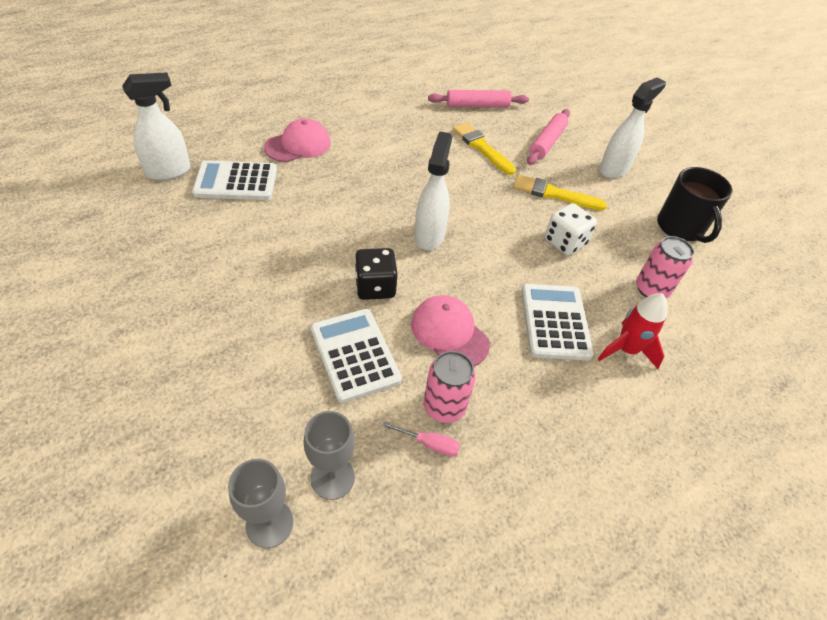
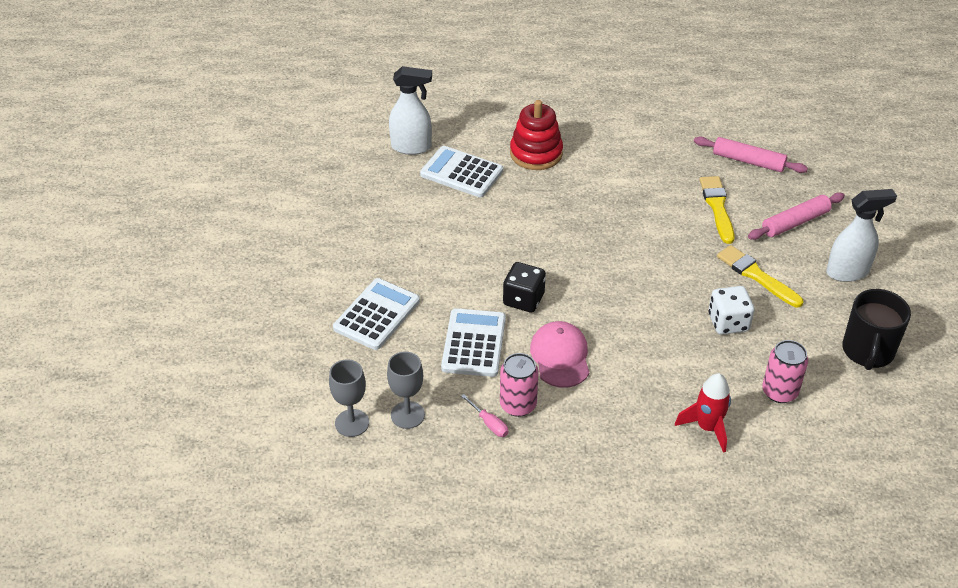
camera: 35 degrees right, 5 degrees down
pink cap [264,118,331,162] -> red stacking toy [510,100,563,170]
white spray bottle [414,131,452,250] -> none
white calculator [521,284,594,360] -> white calculator moved to [333,278,420,350]

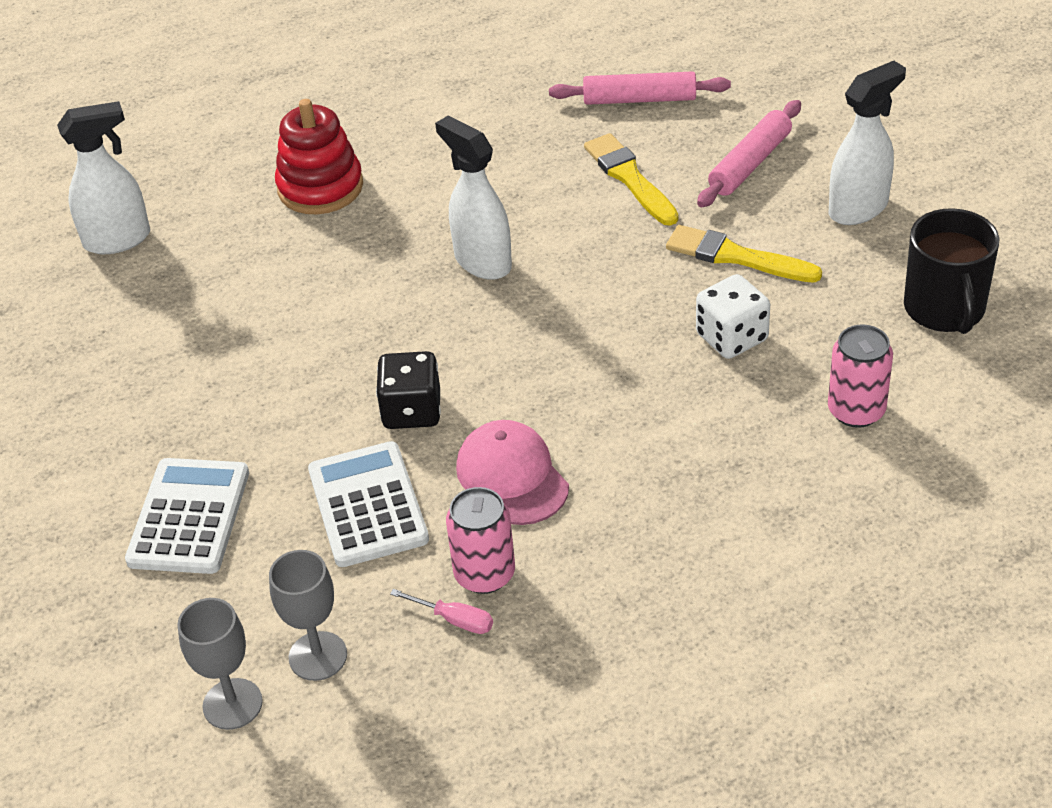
camera: 20 degrees left, 0 degrees up
white calculator [420,146,503,197] -> none
red rocket [675,373,731,453] -> none
none -> white spray bottle [435,115,512,280]

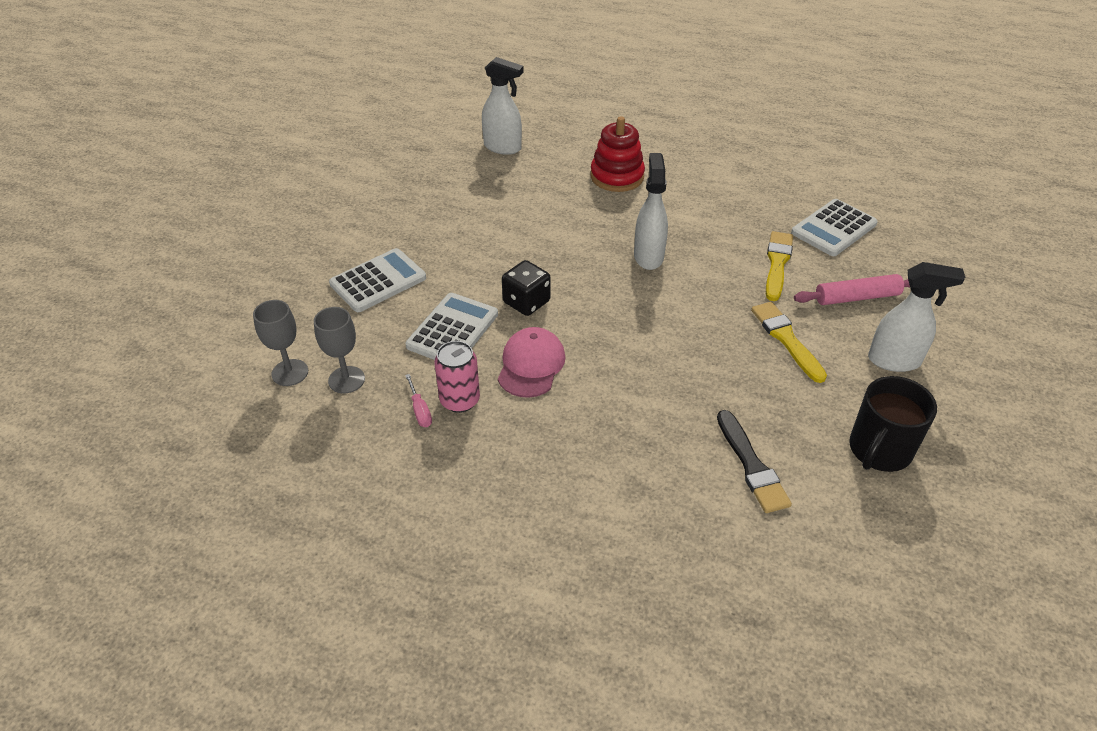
camera: 40 degrees right, 0 degrees up
pink rolling pin [549,71,731,105] -> white calculator [791,199,878,256]
white dice [696,274,770,359] -> none
pink can [828,324,893,428] -> black brush [717,410,792,513]

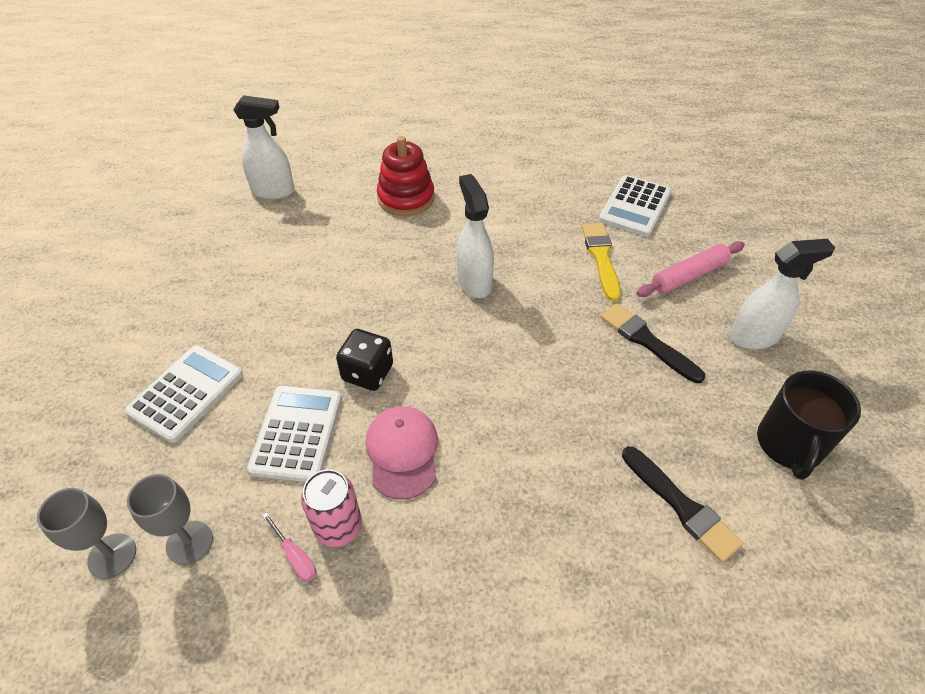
camera: 20 degrees left, 5 degrees up
yellow brush [751,302,827,383] -> black brush [600,303,705,383]

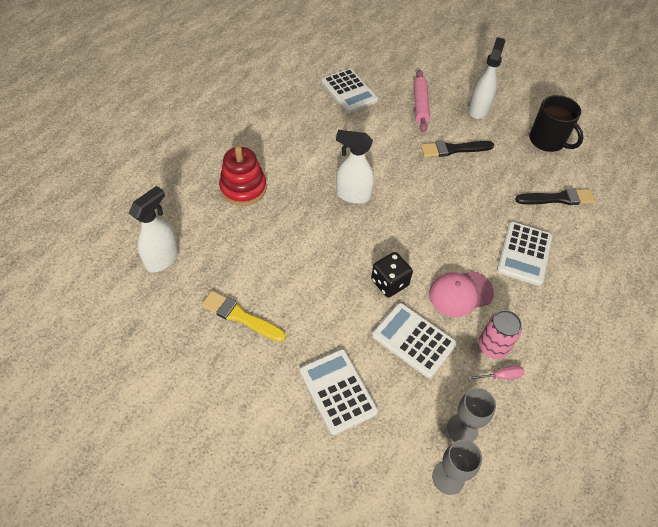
camera: 60 degrees left, 5 degrees up
pink cap [366,406,438,499] -> pink cap turned 45 degrees counterclockwise [429,271,494,317]
yellow brush [582,223,621,302] -> yellow brush moved to [201,291,286,342]
none -> white calculator [497,222,553,286]

